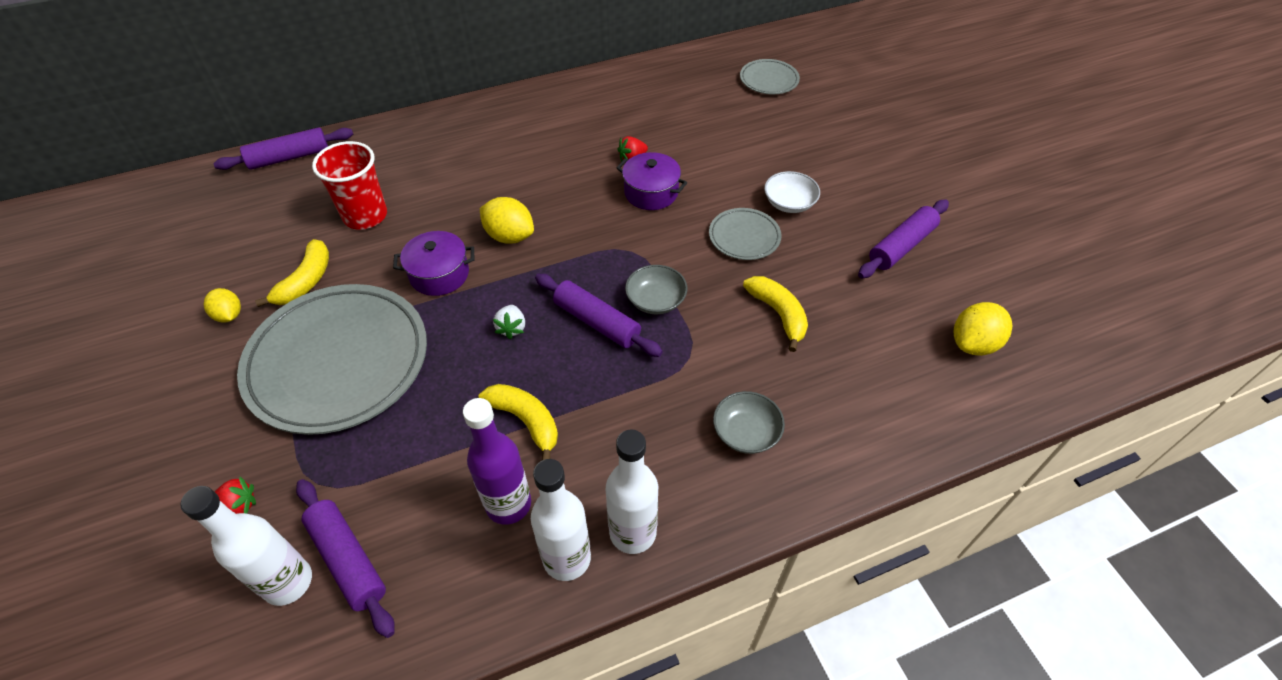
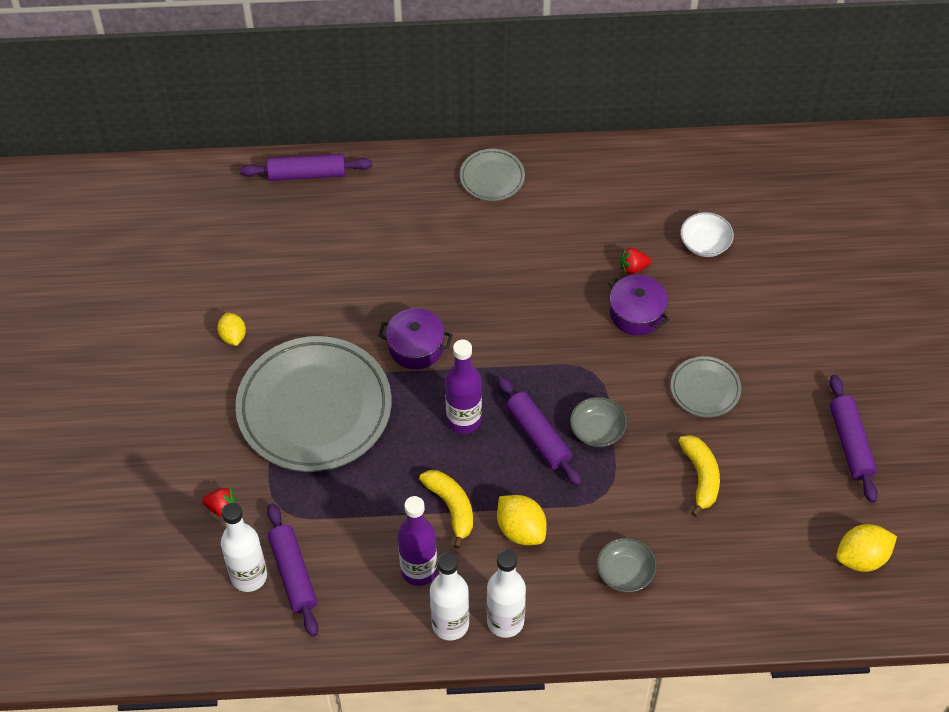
camera: 20 degrees right, 5 degrees up
yellow banana [255,239,329,307] -> none
red cup [312,141,387,229] -> none
yellow lemon [480,197,534,244] -> yellow lemon moved to [497,495,547,545]
white strawberry [493,305,525,339] -> purple bottle [445,339,482,434]
grey plate [740,59,800,94] -> grey plate moved to [460,149,525,201]
white bowl [764,171,820,213] -> white bowl moved to [680,212,734,257]
purple rolling pin [858,200,949,278] -> purple rolling pin turned 75 degrees counterclockwise [829,375,878,503]

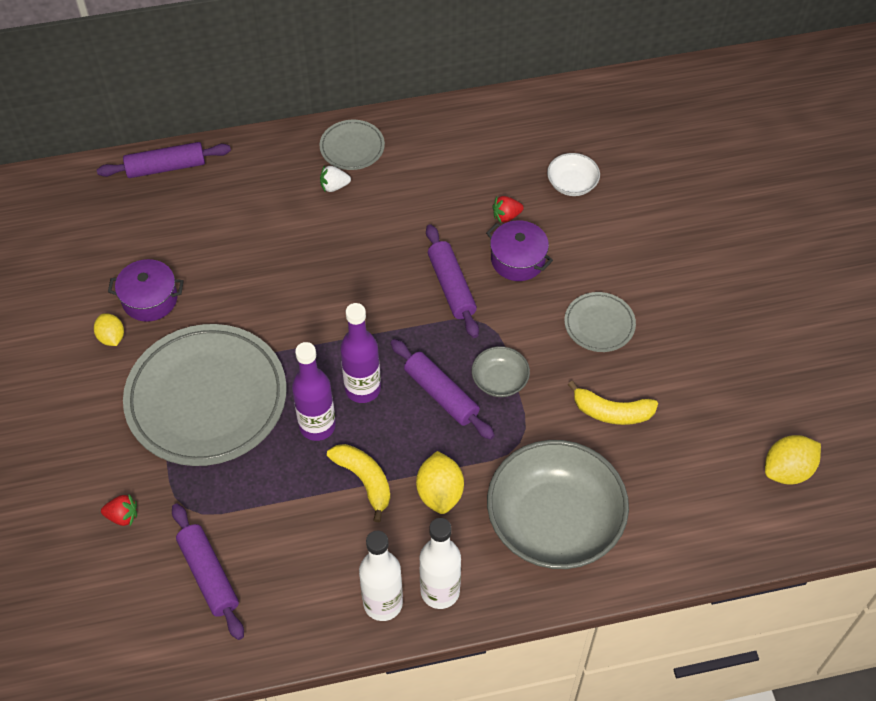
camera: 10 degrees left, 0 degrees up
white bottle [221,502,267,592] -> none
purple pot [378,308,453,370] -> purple pot moved to [108,259,184,322]
purple bottle [398,496,438,586] -> purple bottle moved to [292,342,336,441]
yellow lemon [497,495,547,545] -> yellow lemon turned 45 degrees clockwise [416,451,464,514]
grey bowl [597,538,657,592] -> grey bowl [487,440,629,569], size x2.24
yellow banana [679,435,720,517] -> yellow banana turned 120 degrees clockwise [568,381,658,425]
purple rolling pin [829,375,878,503] -> purple rolling pin moved to [426,224,479,338]
none -> white strawberry [320,165,351,192]

